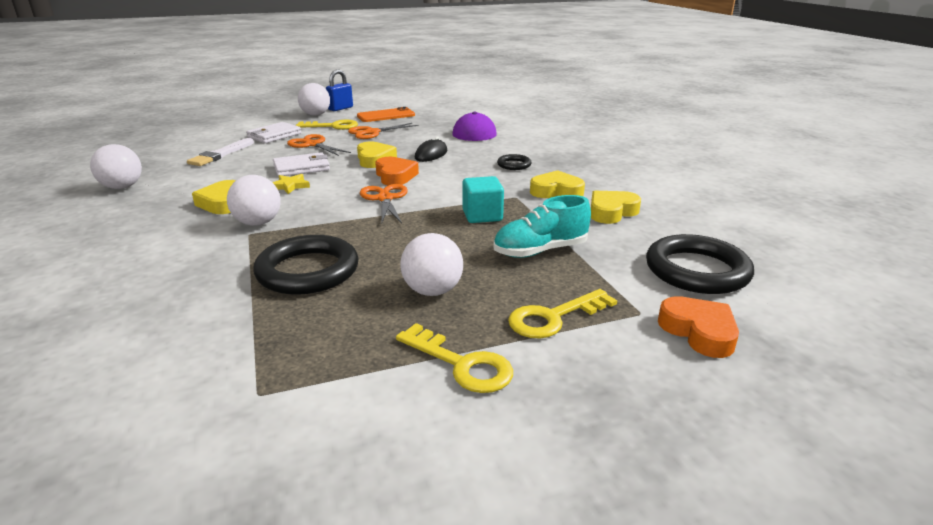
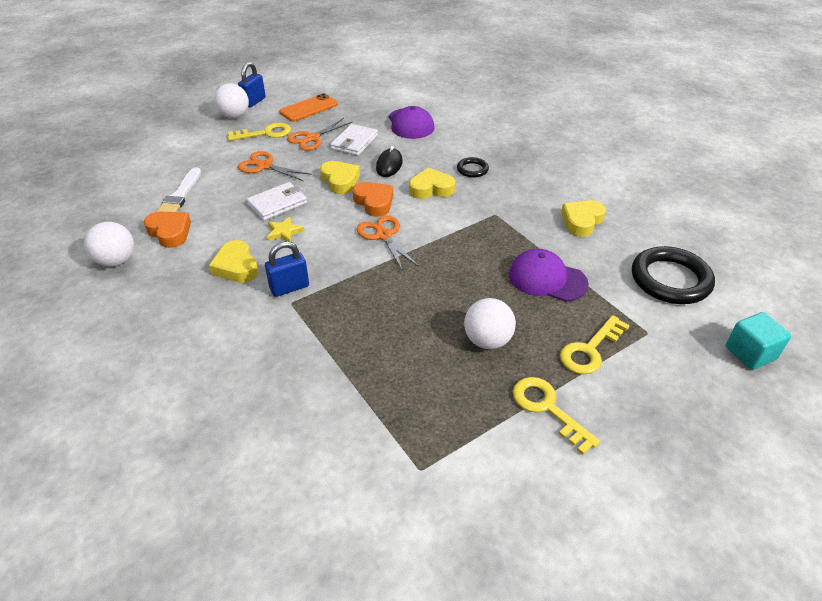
camera: 15 degrees left, 15 degrees up
white ball [227,175,281,226] -> blue padlock [265,241,309,297]
white wallet [246,122,301,143] -> white wallet moved to [331,124,378,156]
black ring [253,235,358,295] -> none
yellow key [396,323,513,393] -> yellow key turned 150 degrees counterclockwise [513,377,600,455]
turquoise cube [462,176,504,223] -> turquoise cube moved to [725,312,791,370]
turquoise shoe [494,195,591,258] -> purple cap [509,249,589,302]
yellow heart [530,170,585,198] -> yellow heart moved to [409,168,455,199]
orange heart [658,296,739,358] -> orange heart moved to [144,211,191,248]

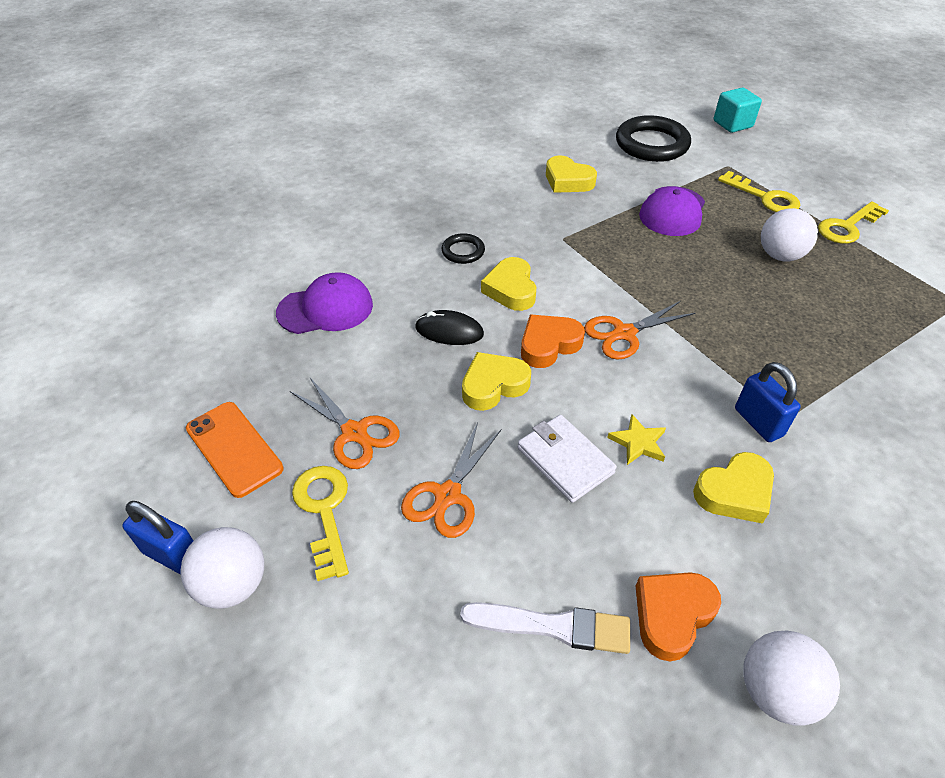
camera: 90 degrees left, 5 degrees up
white wallet [331,124,378,156] -> none

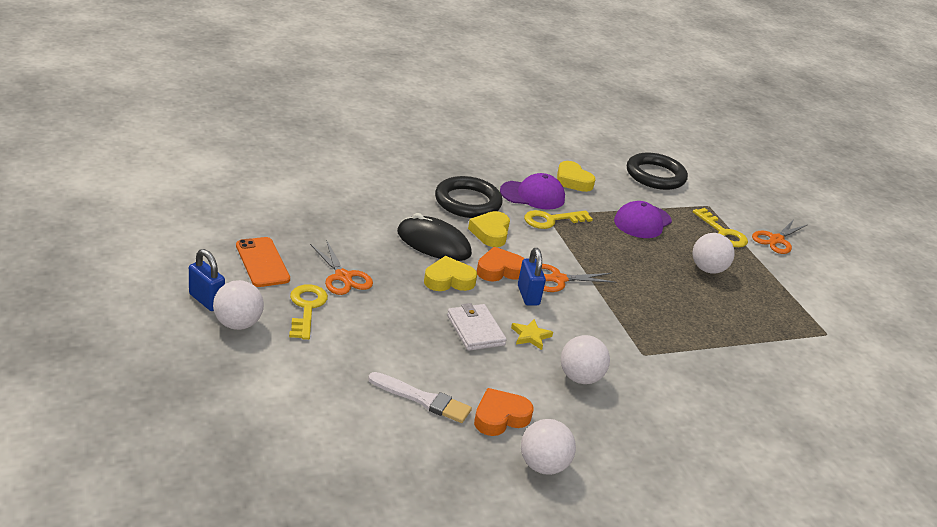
camera: 10 degrees right, 15 degrees down
purple cap [276,272,373,334] -> purple cap moved to [500,173,565,210]
orange scissors [401,422,501,538] -> orange scissors moved to [752,219,807,254]
black mouse [415,310,484,345] -> black mouse [397,213,472,261], size x1.59
black ring [441,233,485,264] -> black ring [435,176,503,218], size x2.03
yellow heart [693,452,774,524] -> white ball [561,335,610,384]
turquoise cube [714,88,762,133] -> none
blue padlock [735,362,801,442] -> blue padlock moved to [518,248,546,306]
yellow key [818,201,889,244] -> yellow key moved to [524,210,593,229]

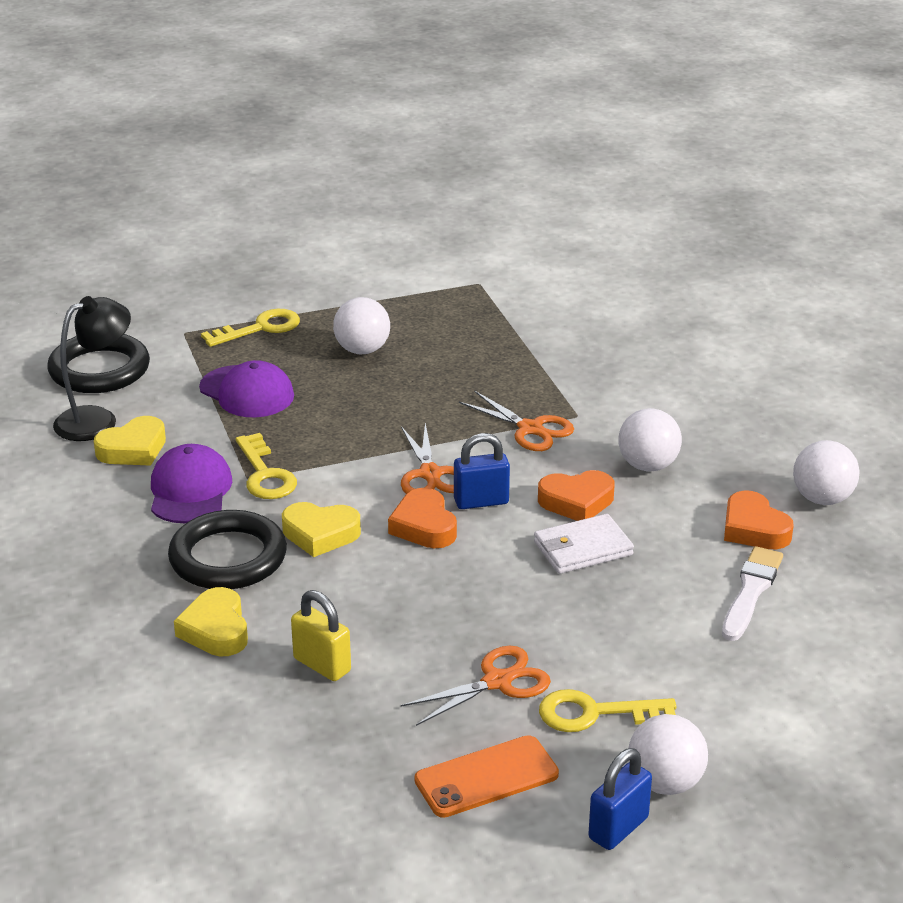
camera: 85 degrees left, 0 degrees up
black mouse [397,213,472,261] -> none
yellow heart [424,256,477,291] -> yellow heart moved to [174,587,248,656]
yellow star [511,319,553,350] -> orange heart [538,470,615,521]
orange scissors [752,219,807,254] -> orange scissors moved to [459,391,574,451]
none -> black lamp [53,296,131,441]
none -> yellow padlock [291,590,351,681]

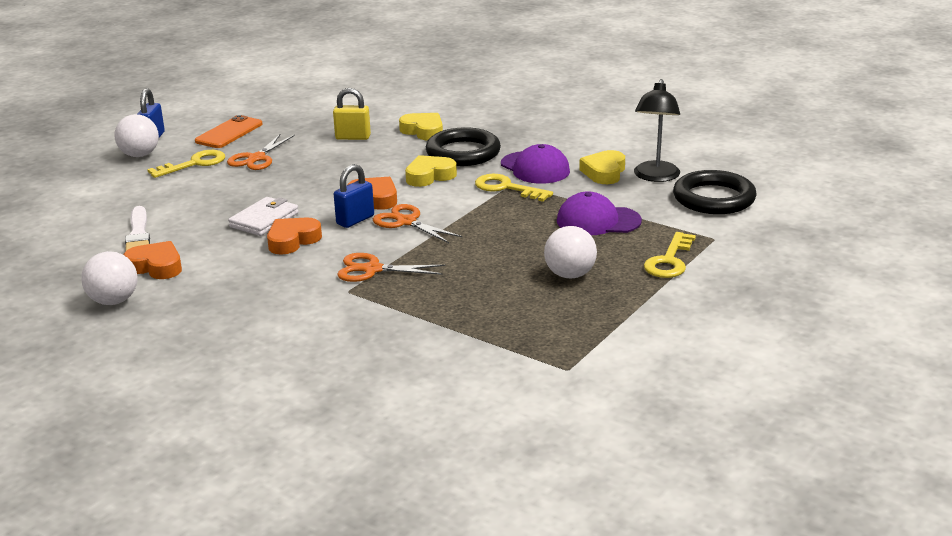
camera: 145 degrees right, 5 degrees down
white ball [618,408,682,471] -> none

